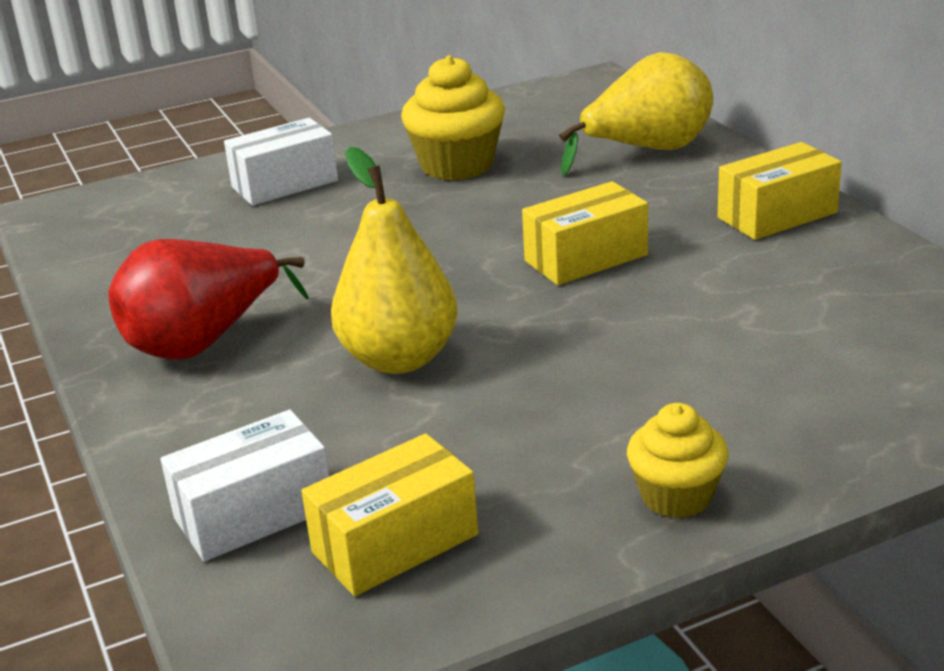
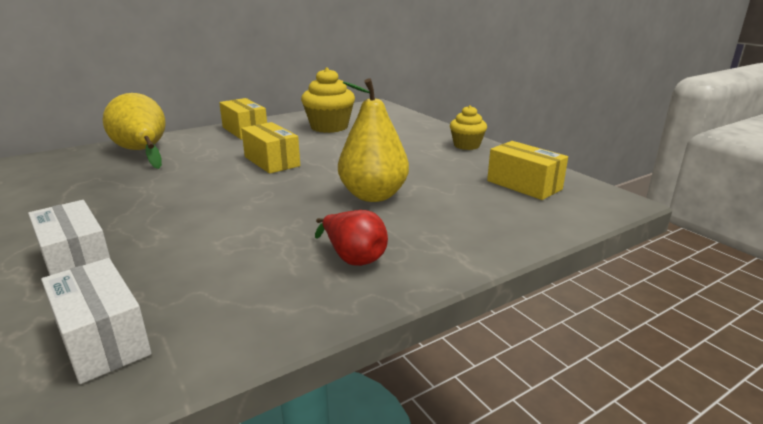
camera: 100 degrees left, 5 degrees down
red pear [108,239,309,360] -> red pear [315,210,388,266], size x0.63
white box [160,410,329,562] -> white box moved to [41,258,151,384]
yellow cupcake [401,55,505,180] -> yellow cupcake moved to [301,67,355,133]

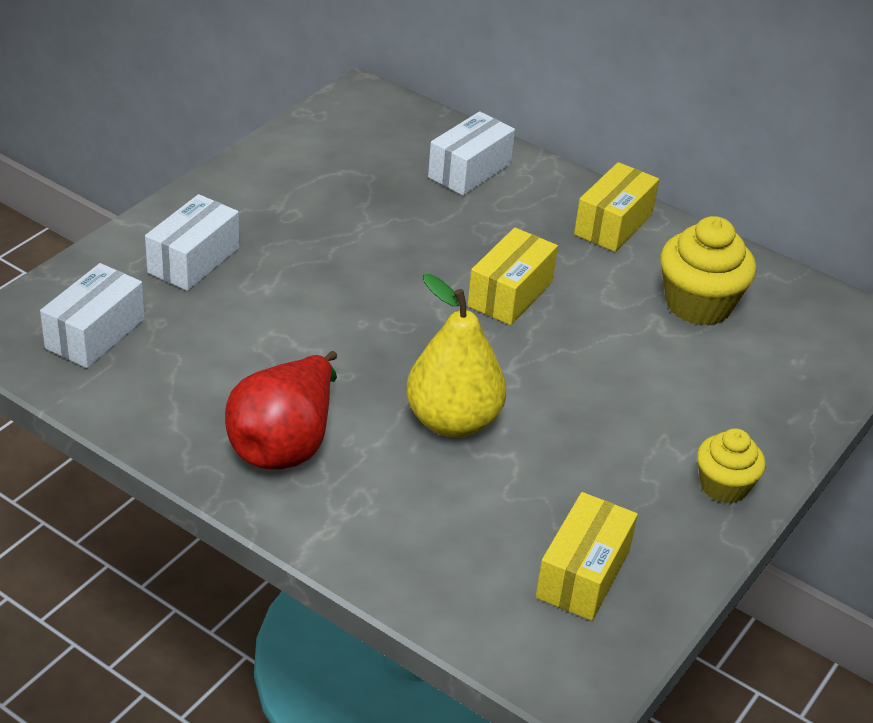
camera: 65 degrees right, 15 degrees up
yellow pear [103,93,166,169] -> white box [428,111,515,196]
red pear [315,210,388,266] -> red pear [225,351,337,469], size x1.60

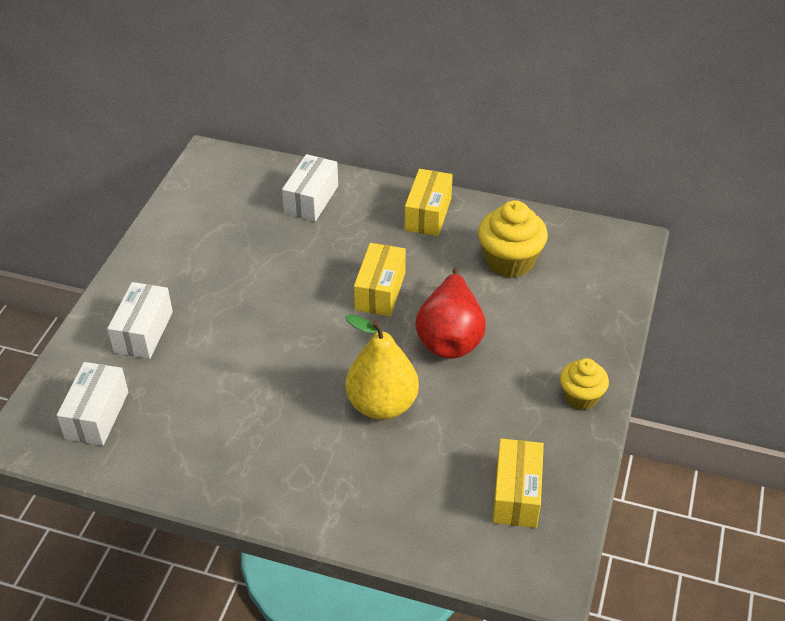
camera: 15 degrees left, 5 degrees up
red pear [225,351,337,469] -> red pear moved to [415,268,486,359]

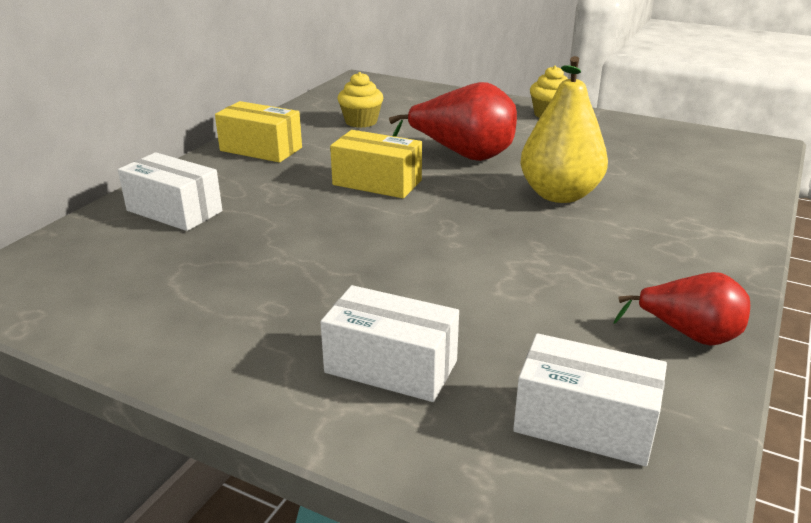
camera: 80 degrees left, 15 degrees down
yellow cupcake [478,200,548,278] -> yellow cupcake [338,72,383,128], size x0.63
yellow box [493,439,544,528] -> none
none -> red pear [613,272,750,346]

